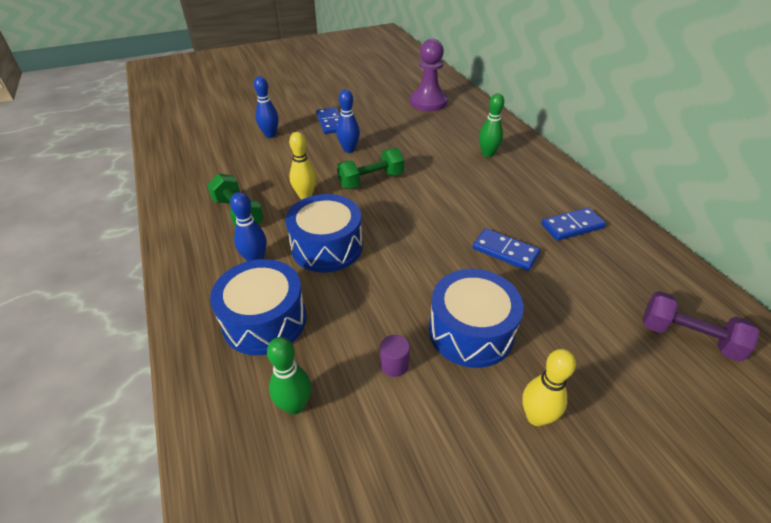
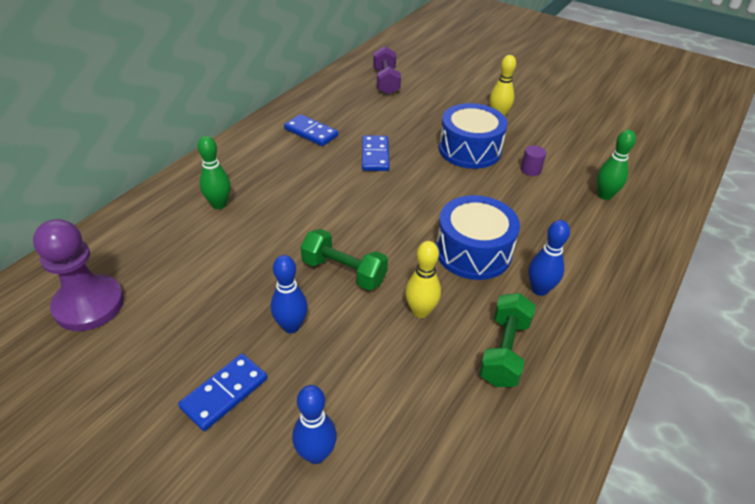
camera: 125 degrees left, 0 degrees up
blue drum [210,259,306,355] -> none

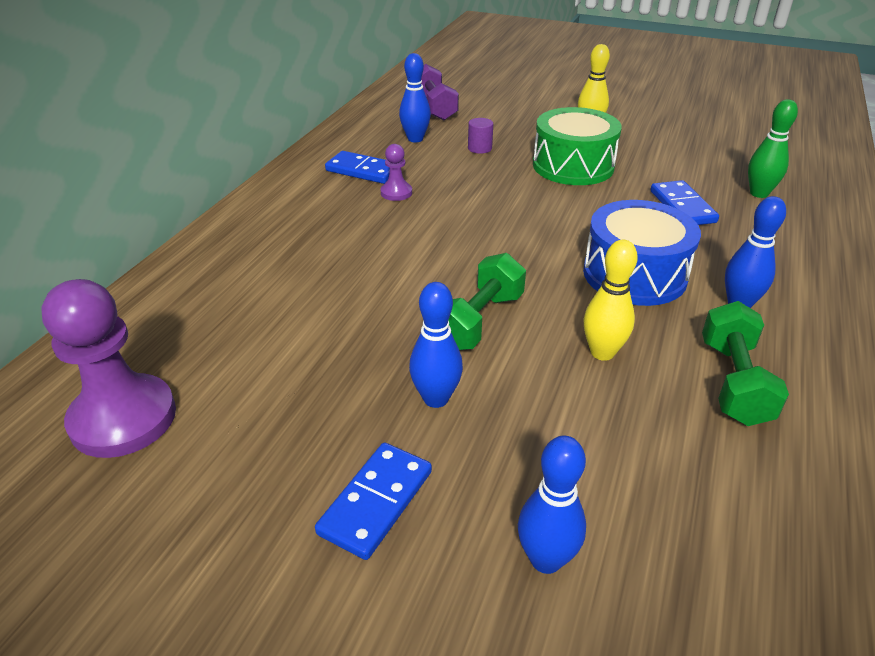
camera: 10 degrees left, 5 degrees down
green bowling pin [198,136,231,209] -> none
green dumbbell [301,229,388,290] -> green dumbbell turned 75 degrees counterclockwise [448,253,526,350]
blue domino [362,135,390,171] -> blue domino moved to [650,180,719,225]
blue drum [439,103,508,169] -> green drum [533,107,622,185]
purple cylinder [521,145,546,176] -> purple cylinder moved to [468,118,493,154]
none -> purple pawn [381,144,412,201]
none -> blue bowling pin [399,53,431,142]

